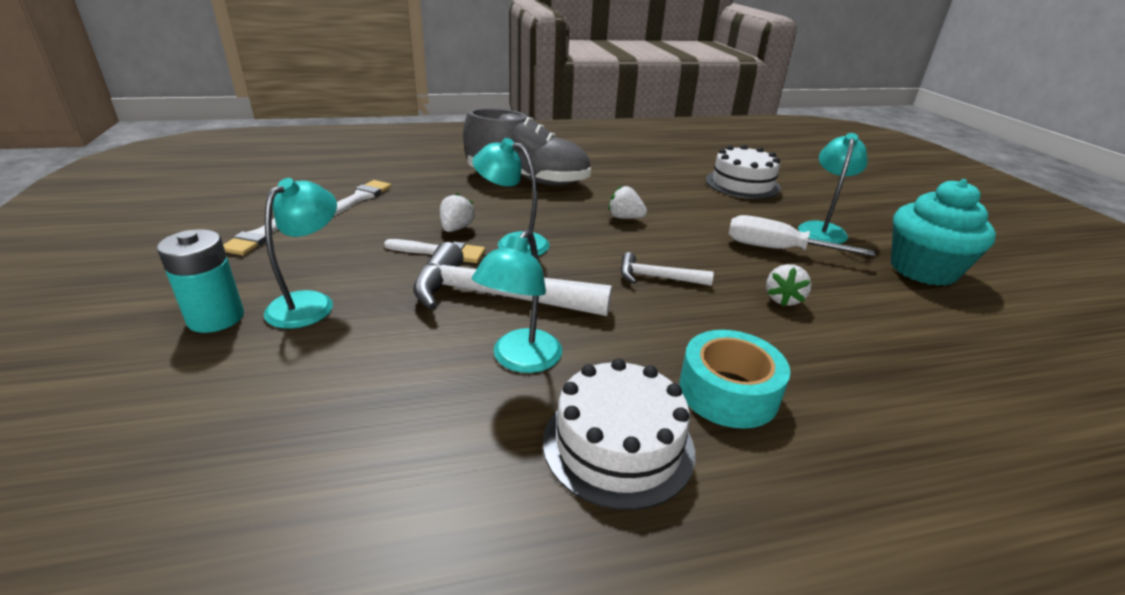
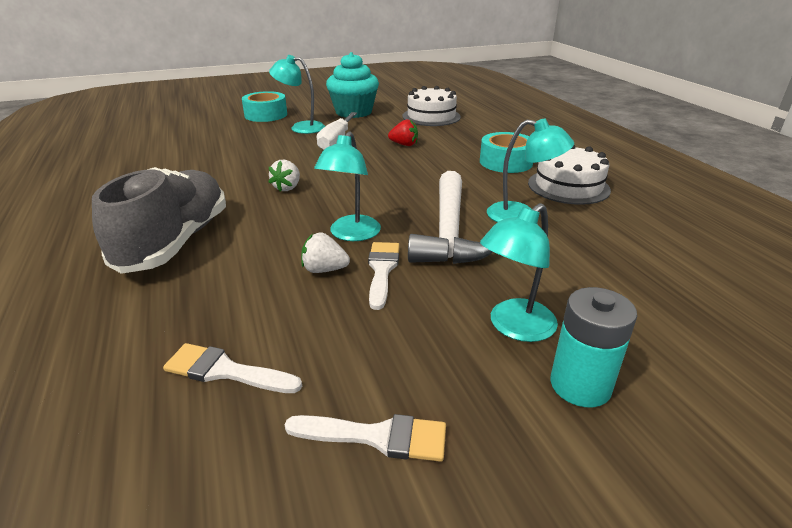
camera: 95 degrees left, 0 degrees up
turquoise lamp [264,178,337,329] -> turquoise lamp turned 60 degrees counterclockwise [480,203,558,342]
white hammer [620,252,714,286] -> none
white cake [706,145,781,199] -> white cake moved to [403,86,461,126]
white strawberry [766,264,811,306] -> red strawberry [388,119,418,146]
none -> turquoise tape [242,91,287,122]

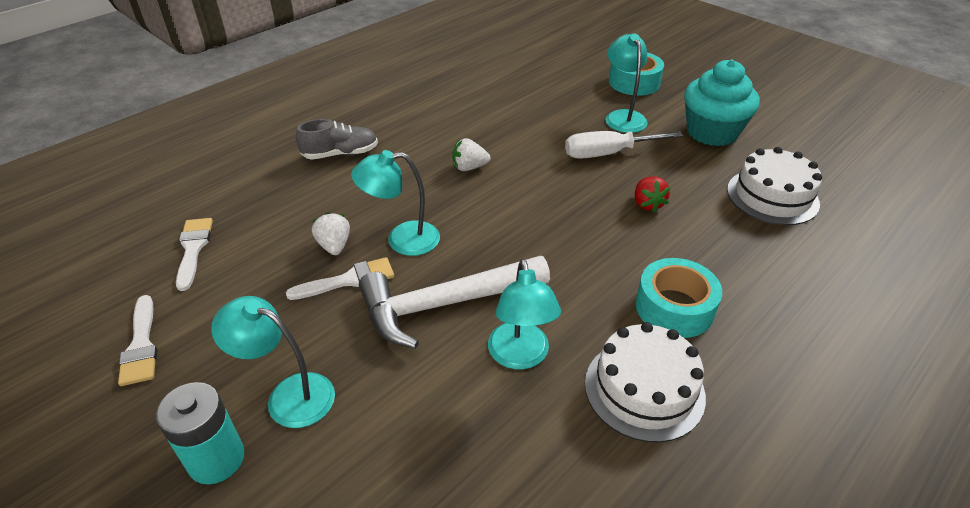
camera: 65 degrees right, 10 degrees up
grey shoe [92,167,226,274] -> grey shoe [296,119,378,160], size x0.55

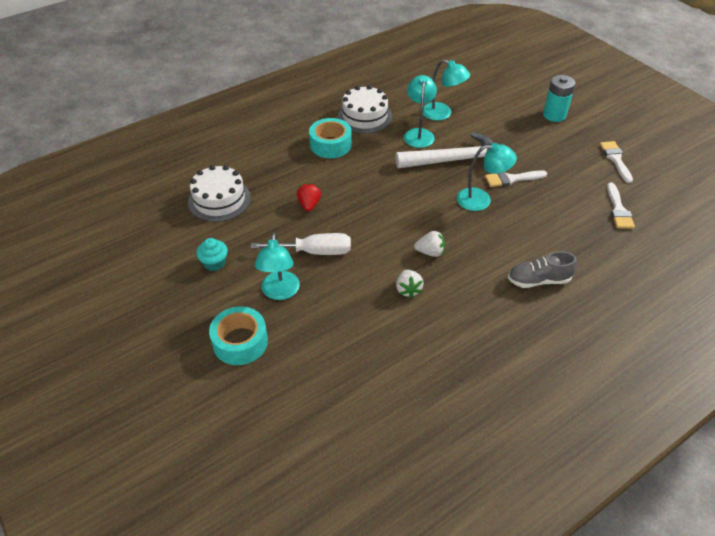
camera: 170 degrees left, 5 degrees up
turquoise lamp [211,296,335,428] -> turquoise lamp moved to [423,59,470,121]
white strawberry [312,212,350,255] -> white strawberry moved to [396,270,424,298]
turquoise cupcake [684,59,760,146] -> turquoise cupcake [197,238,228,271], size x0.50

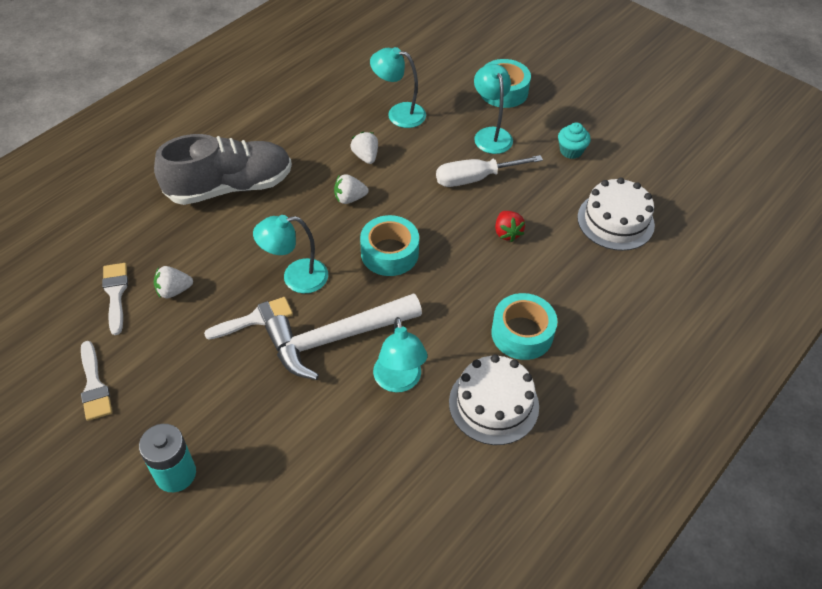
camera: 165 degrees right, 5 degrees up
turquoise lamp [423,59,470,121] -> turquoise lamp moved to [370,47,426,128]
grey shoe [508,251,577,288] -> grey shoe [154,134,292,205], size x1.82
none -> white strawberry [154,266,193,298]
none -> turquoise tape [360,215,419,276]

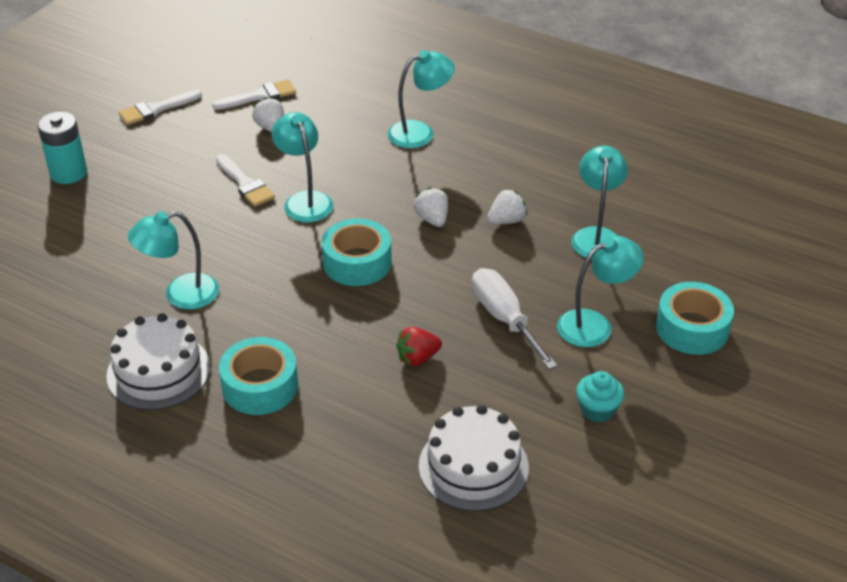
camera: 80 degrees right, 10 degrees down
grey shoe [154,134,292,205] -> turquoise lamp [388,50,455,148]
white hammer [265,293,422,380] -> none

